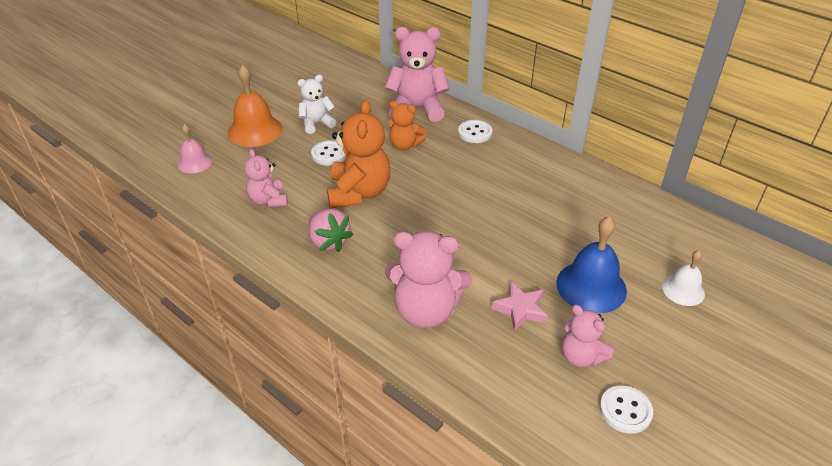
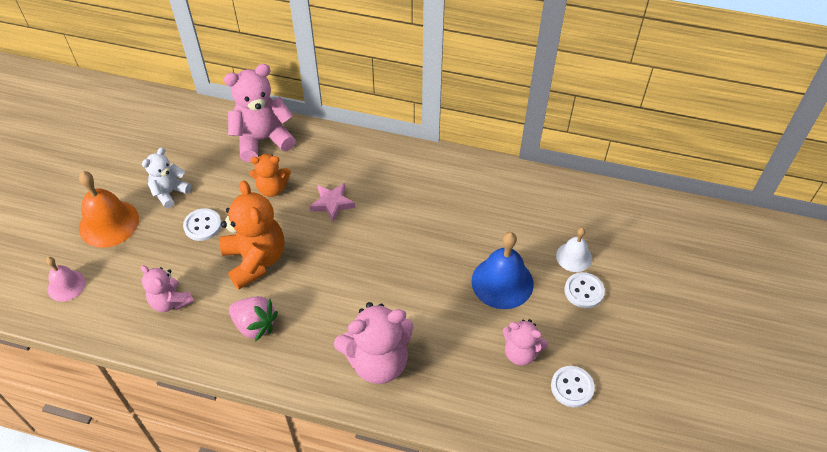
camera: 25 degrees left, 10 degrees up
white button [458,120,492,143] -> white button moved to [564,272,605,308]
pink star [492,282,548,331] -> pink star moved to [310,183,355,223]

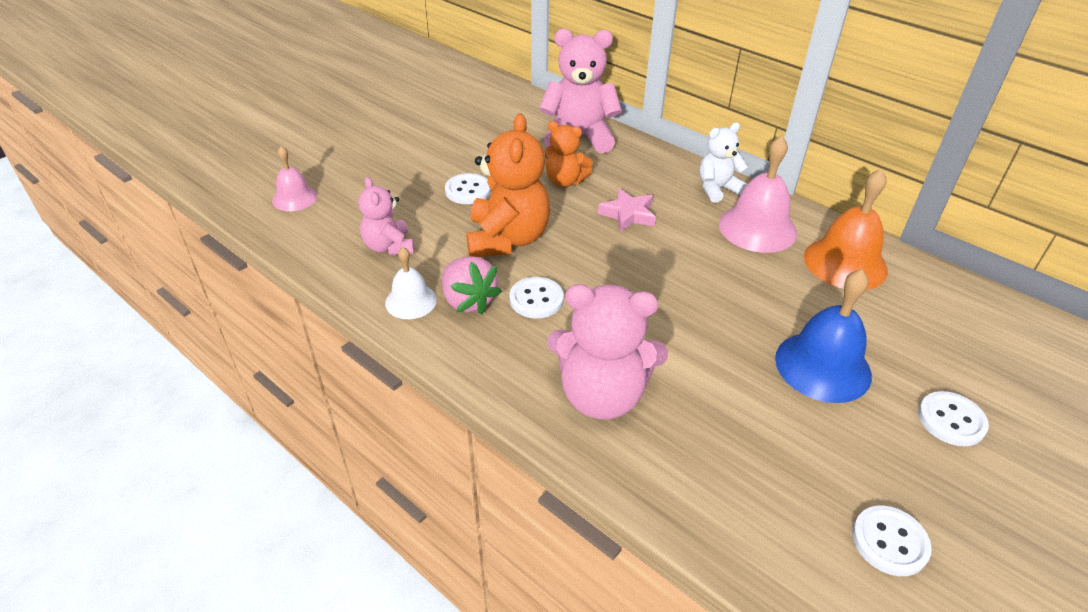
camera: 25 degrees right, 10 degrees down
orange bell [79,171,139,248] -> orange bell moved to [804,169,888,290]
white teddy bear [142,147,191,208] -> white teddy bear moved to [699,122,748,203]
pink teddy bear [503,319,548,366] -> none
white bell [556,228,592,272] -> white bell moved to [385,247,437,319]
none -> white button [509,277,564,319]
none -> pink bell [719,136,797,253]

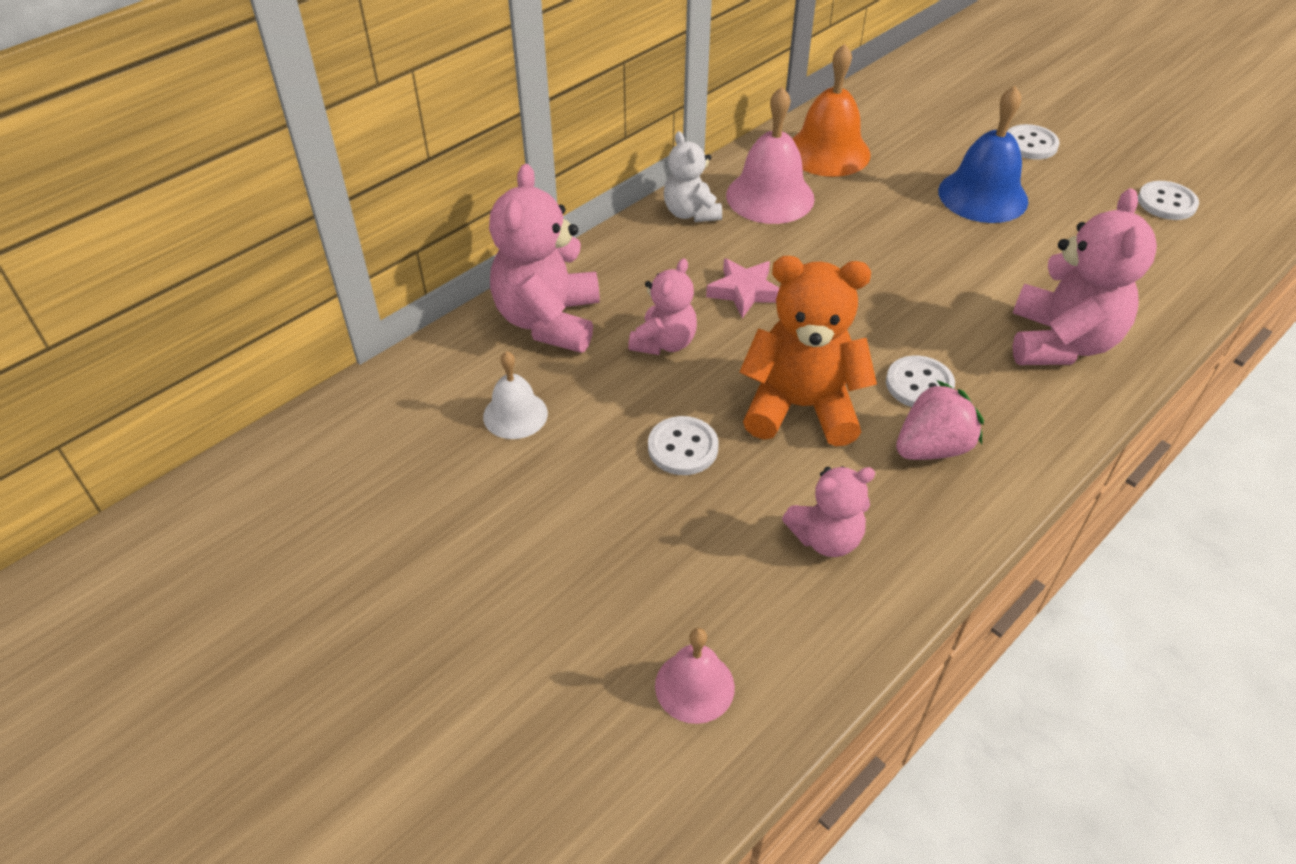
camera: 85 degrees left, 5 degrees up
white bell [385,247,437,319] -> white bell moved to [483,351,548,439]
orange teddy bear [545,121,593,187] -> pink teddy bear [628,258,697,355]

